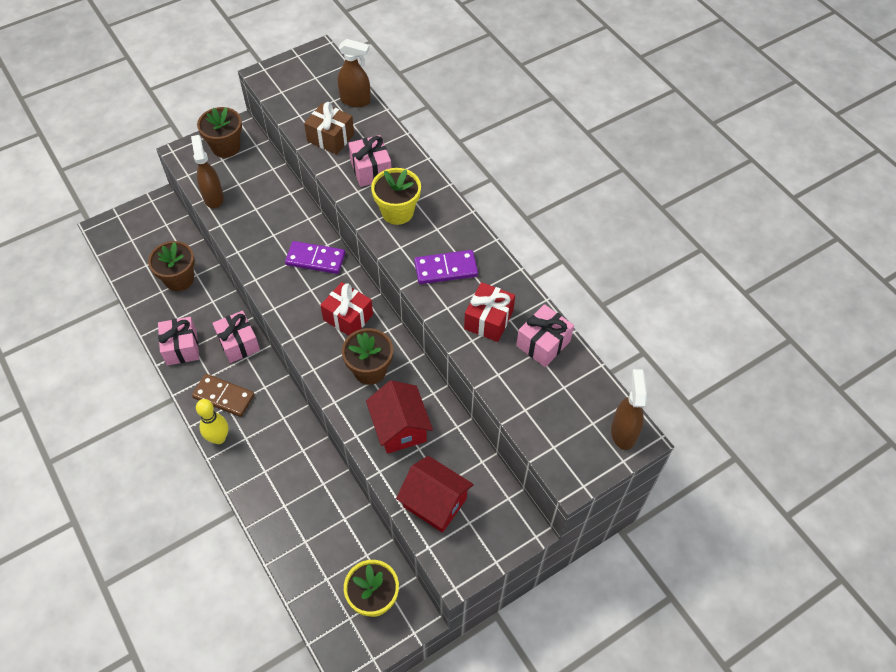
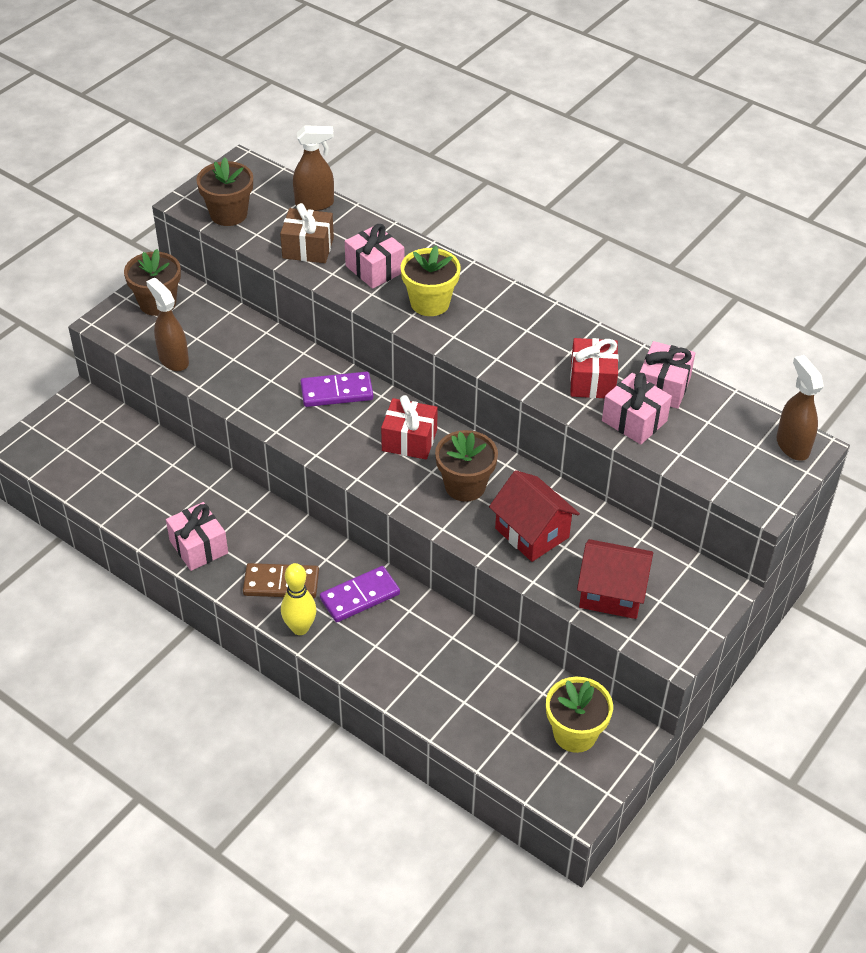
camera: 20 degrees left, 10 degrees down
brown flower pot [148,241,195,291] -> brown flower pot moved to [196,157,253,226]
pink gift [212,311,260,363] -> pink gift moved to [602,373,672,445]
purple domino [414,250,478,284] -> purple domino moved to [320,566,400,622]

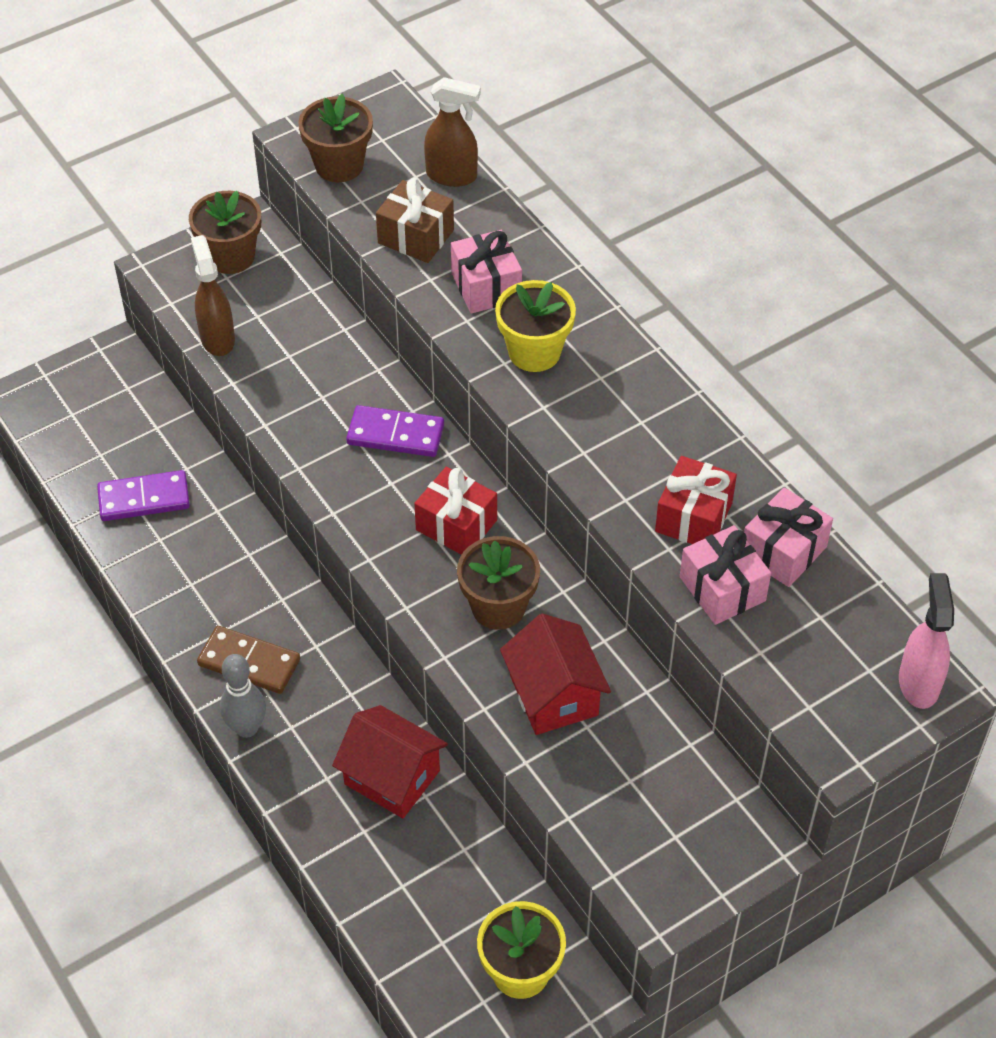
camera: 20 degrees right, 5 degrees up
pink gift [166,502,228,571] -> none
yellow bowling pin [281,563,317,635] -> grey bowling pin [220,654,266,738]
purple domino [320,566,400,622] -> purple domino moved to [97,470,190,521]
red house [577,539,653,619] -> red house moved to [332,705,448,818]
brown spray bottle [777,355,824,461] -> pink spray bottle [899,573,954,709]

